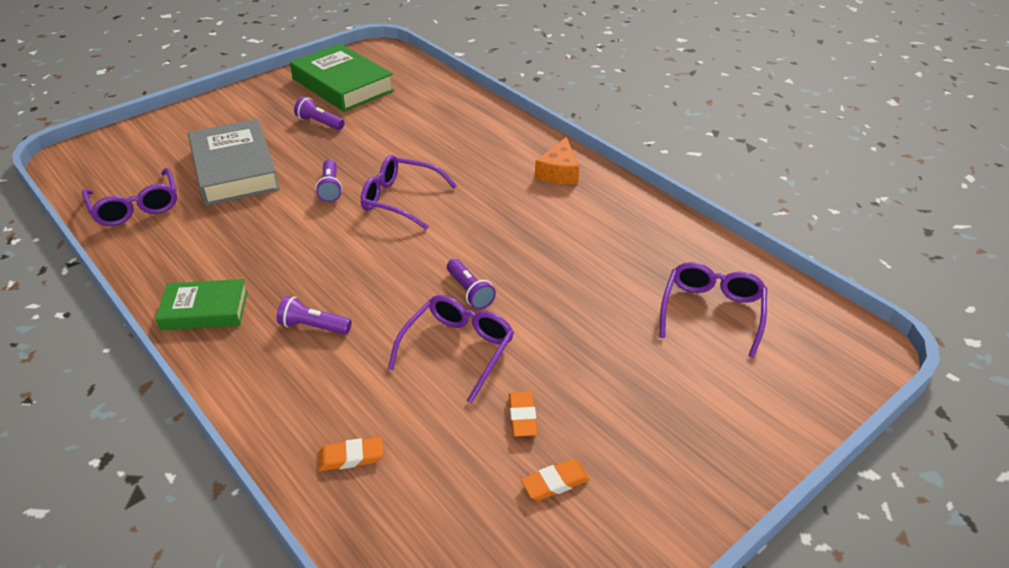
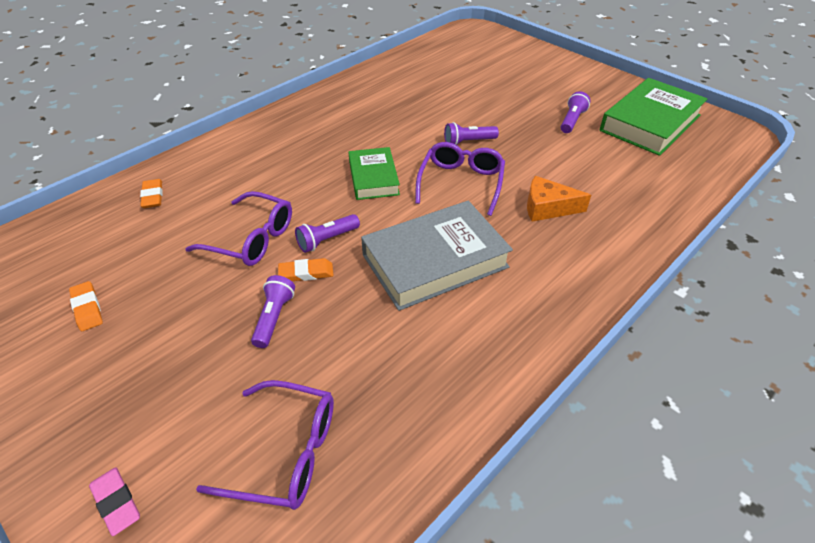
camera: 85 degrees right, 5 degrees up
purple glasses [82,168,177,226] -> none
green book [155,279,248,330] -> green book moved to [348,147,400,200]
grey book [188,119,280,206] -> grey book moved to [361,201,513,311]
purple flashlight [277,296,352,335] -> purple flashlight moved to [251,275,295,348]
orange eraser [509,391,537,437] -> orange eraser moved to [278,258,334,281]
orange cheese [535,137,579,184] -> orange cheese moved to [527,176,591,222]
none -> pink eraser [89,467,140,536]

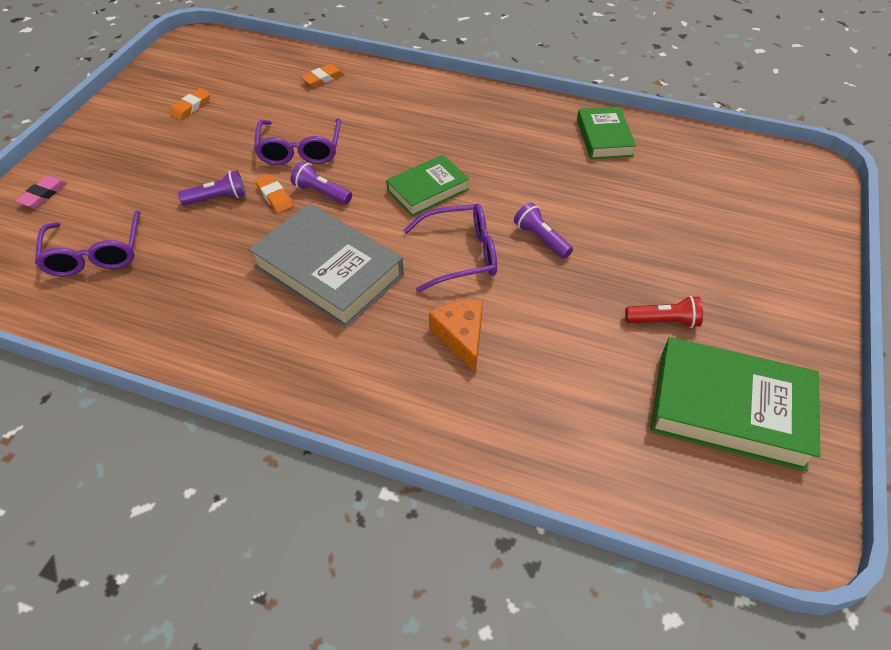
camera: 65 degrees right, 5 degrees up
purple flashlight [561,91,591,133] -> red flashlight [625,296,703,328]
none -> green book [577,106,636,159]

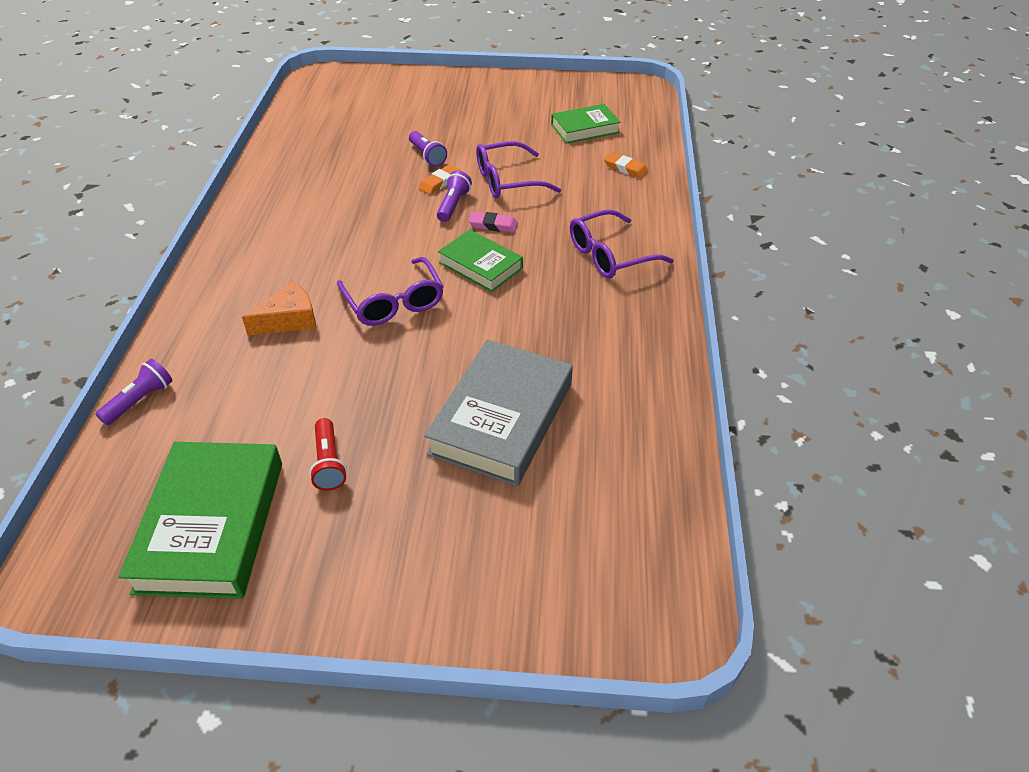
camera: 75 degrees right, 5 degrees down
pink eraser [15,175,67,208] -> pink eraser moved to [468,212,518,232]
purple glasses [35,211,141,277] -> purple glasses moved to [570,209,674,279]
orange eraser [169,88,210,120] -> none
grey book [249,203,404,328] -> grey book moved to [424,339,573,486]
purple flashlight [514,202,573,259] -> purple flashlight moved to [95,359,173,425]
green book [577,106,636,159] -> green book moved to [551,104,621,144]

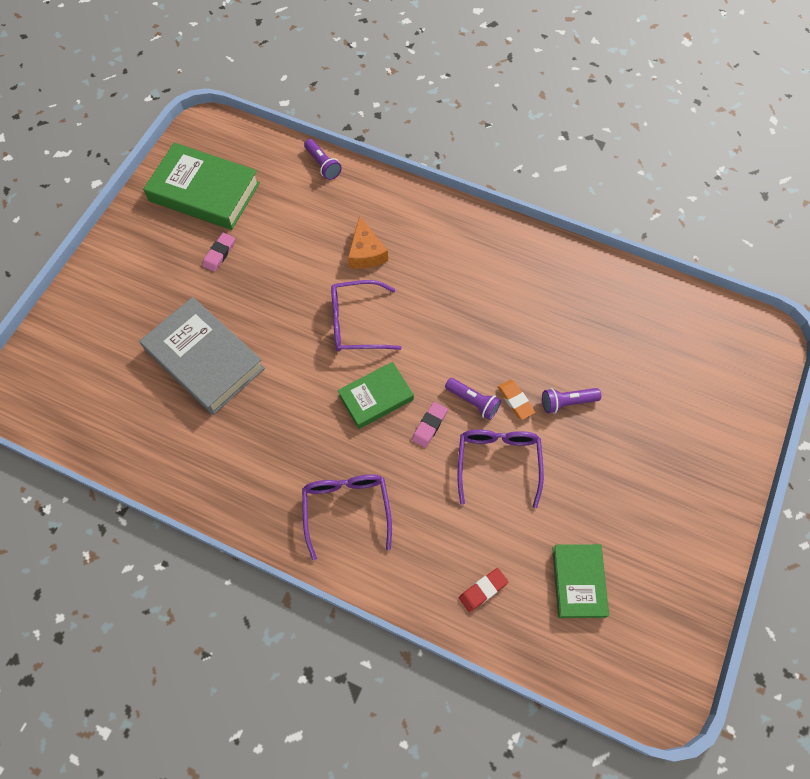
camera: 110 degrees right, 20 degrees up
red flashlight [309,418,347,491] -> pink eraser [203,233,235,272]
orange eraser [604,152,648,178] -> red eraser [459,568,508,612]

